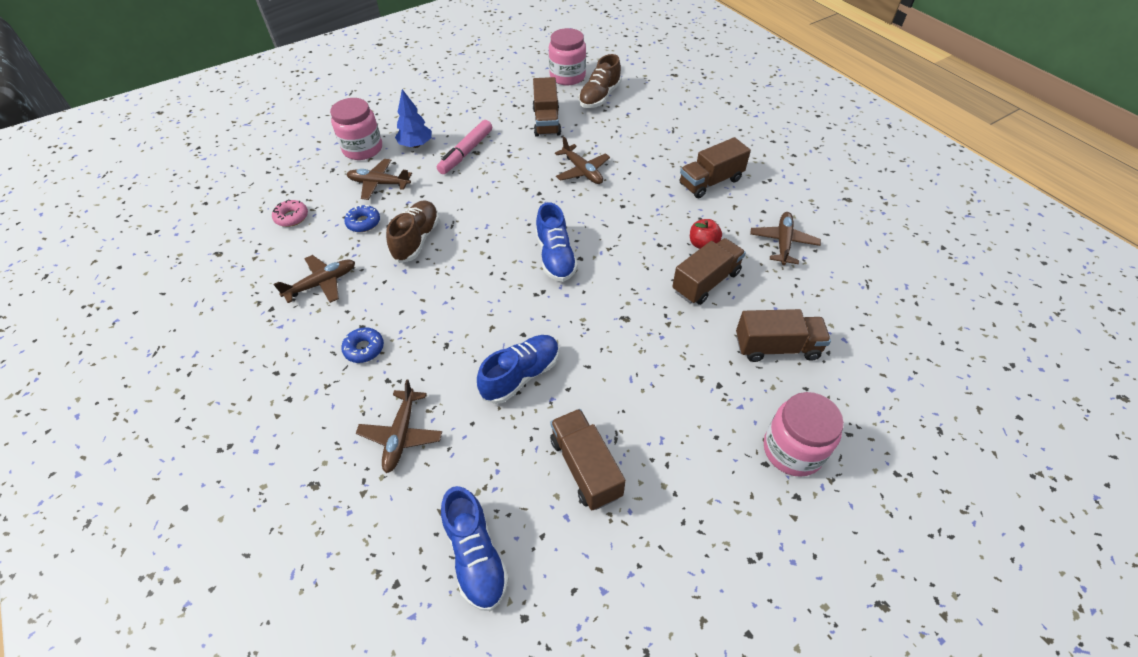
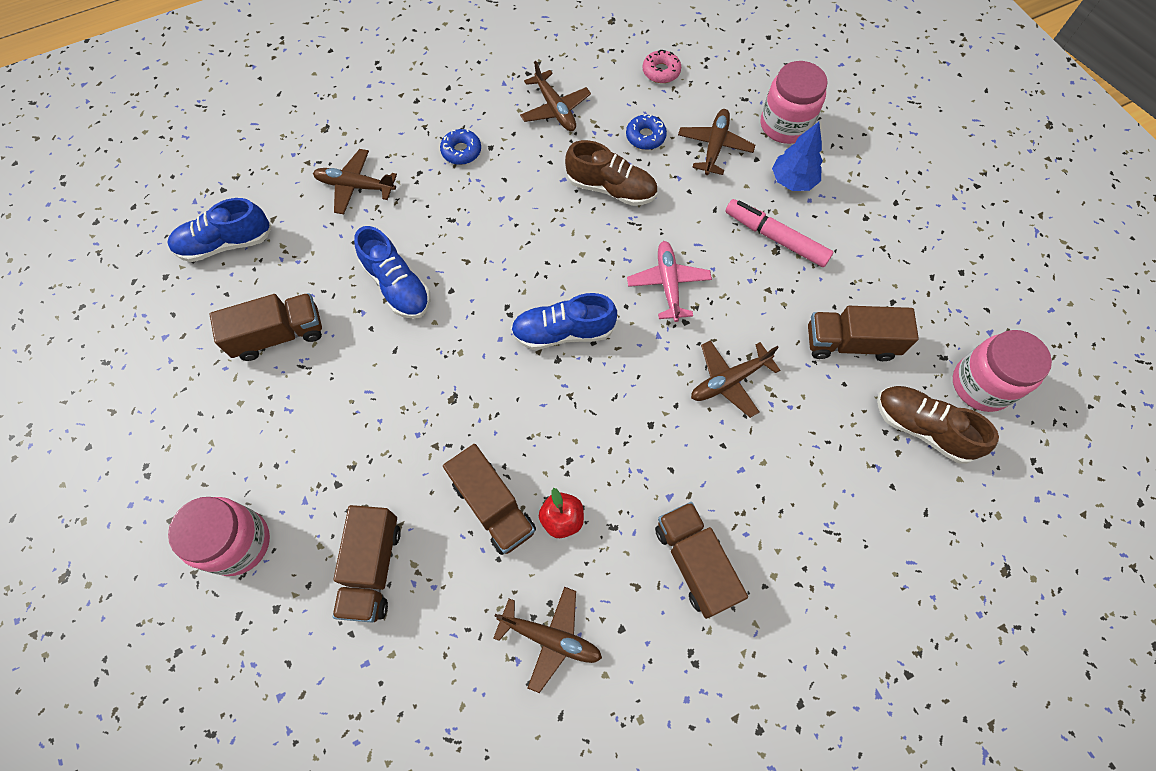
camera: 95 degrees right, 15 degrees up
none -> pink plane [627,241,712,322]

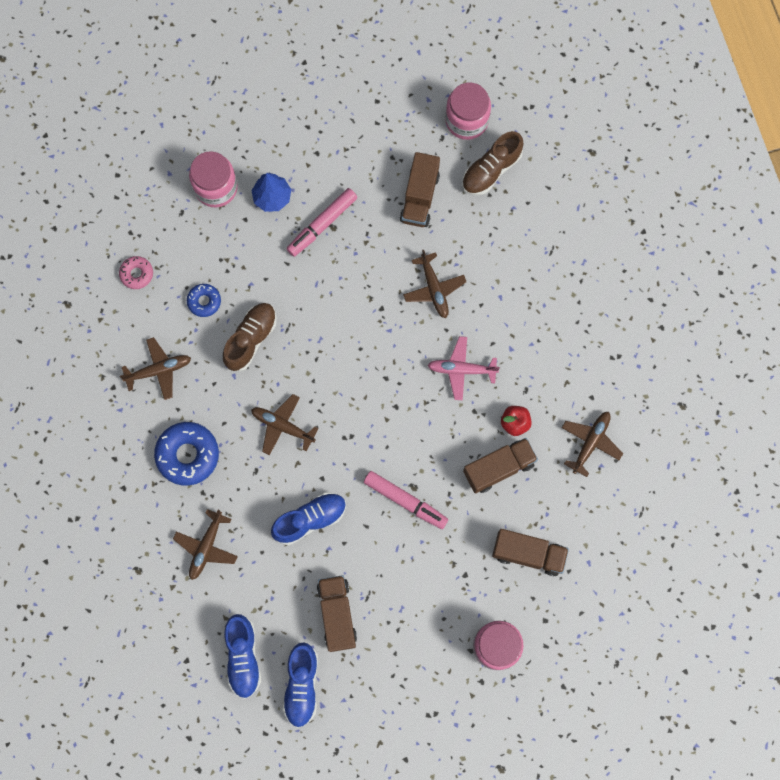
camera: 80 degrees left, 10 degrees up
blue donut [440,129,481,165] -> blue donut [154,422,219,486], size x1.83
blue shoe [511,293,617,350] -> blue shoe moved to [283,642,318,728]
pink plane [627,241,712,322] -> pink plane moved to [428,336,500,400]
brown truck [655,502,748,619] -> none
brown plane [678,109,755,175] -> brown plane moved to [251,394,319,455]
none -> pink marker [364,471,448,529]

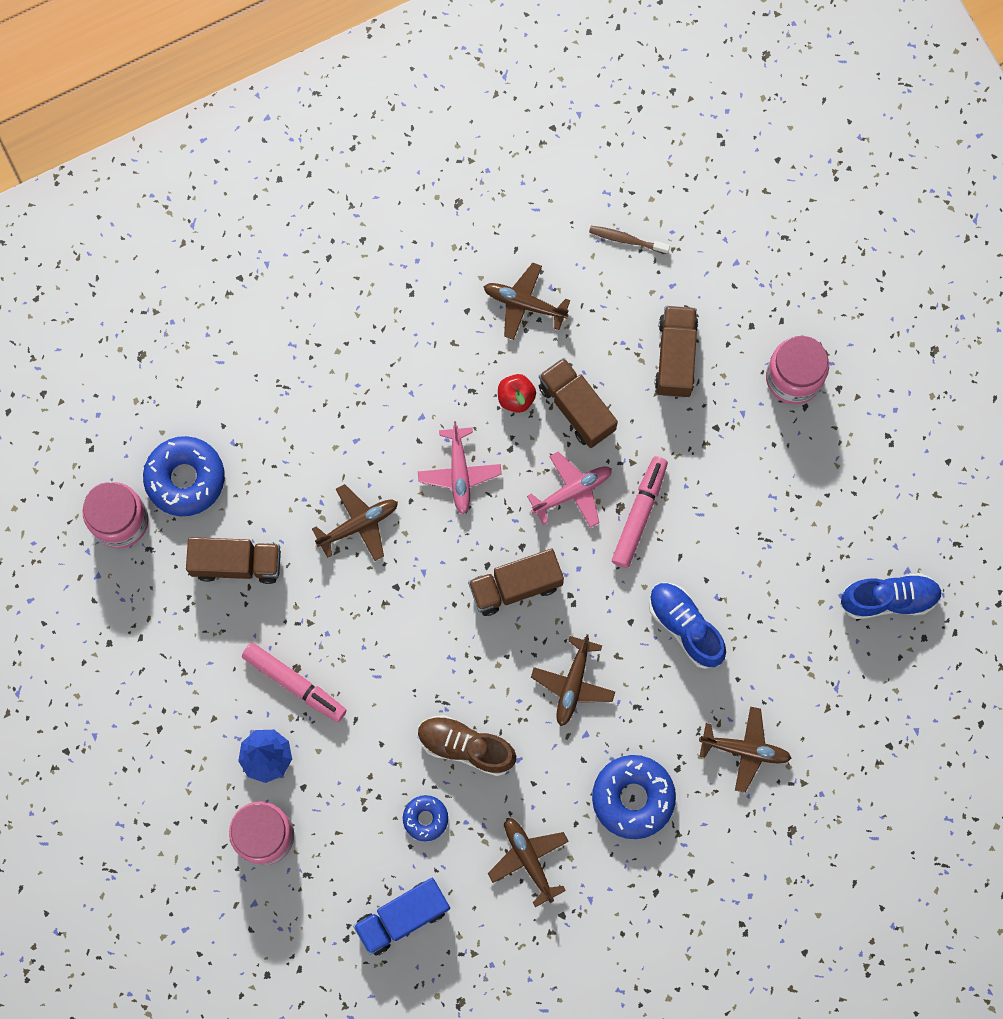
camera: 100 degrees left, 0 degrees up
pink donut [119,256,153,289] -> blue truck [353,878,450,956]
blue shoe [225,614,261,699] -> none
brown truck [317,575,357,652] -> brown truck moved to [468,549,564,616]
brown shoe [462,131,524,195] -> blue donut [143,436,225,516]
none -> pink plane [527,451,612,528]
none -> brown toothbrush [589,226,670,254]

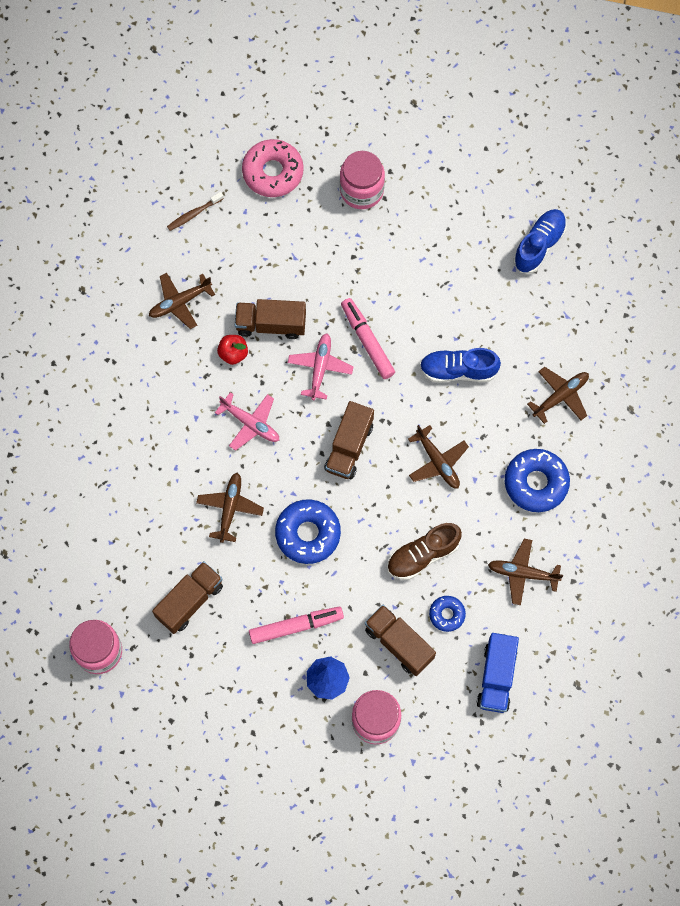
camera: 50 degrees left, 5 degrees down
blue donut [143,436,225,516] -> blue donut moved to [275,499,341,564]
brown truck [655,306,698,397] -> brown truck moved to [365,605,436,676]
none -> pink donut [242,139,304,197]

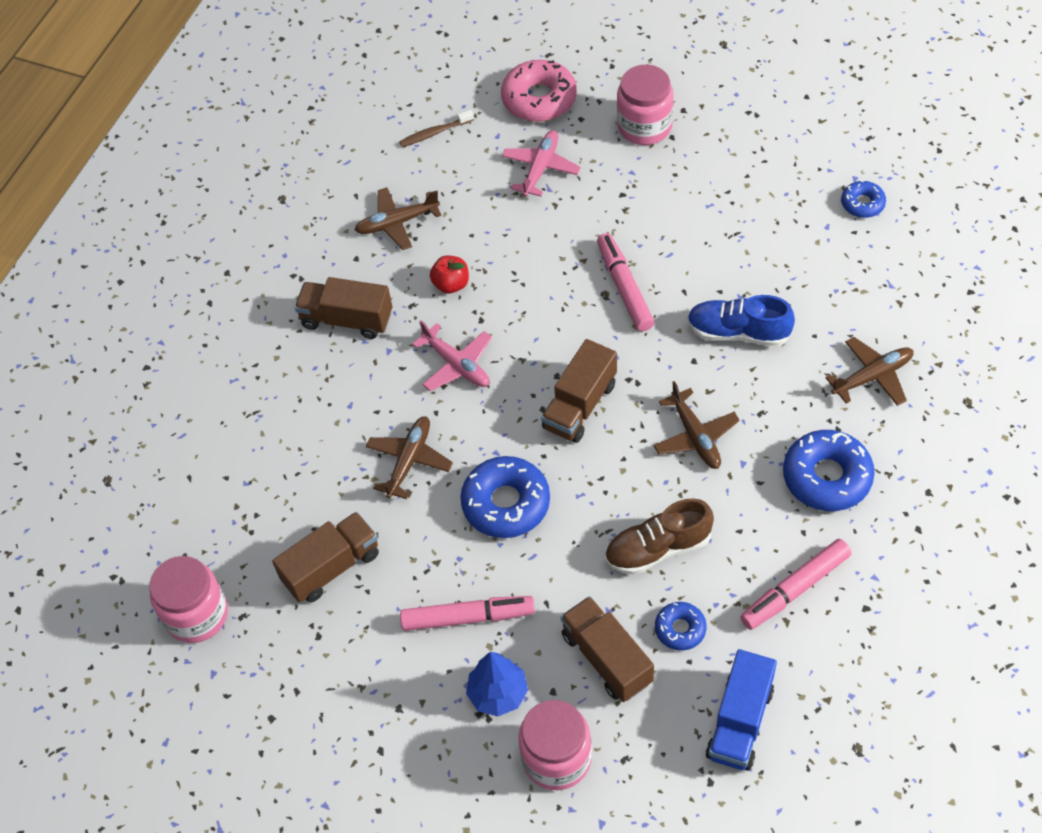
camera: 15 degrees right, 15 degrees down
brown truck [235,299,306,339] -> brown truck moved to [295,277,392,339]
pink plane [288,333,353,400] -> pink plane moved to [502,130,581,197]
brown plane [488,539,563,605] -> pink marker [740,539,852,630]
blue shoe [513,209,567,274] -> blue donut [841,180,886,218]

